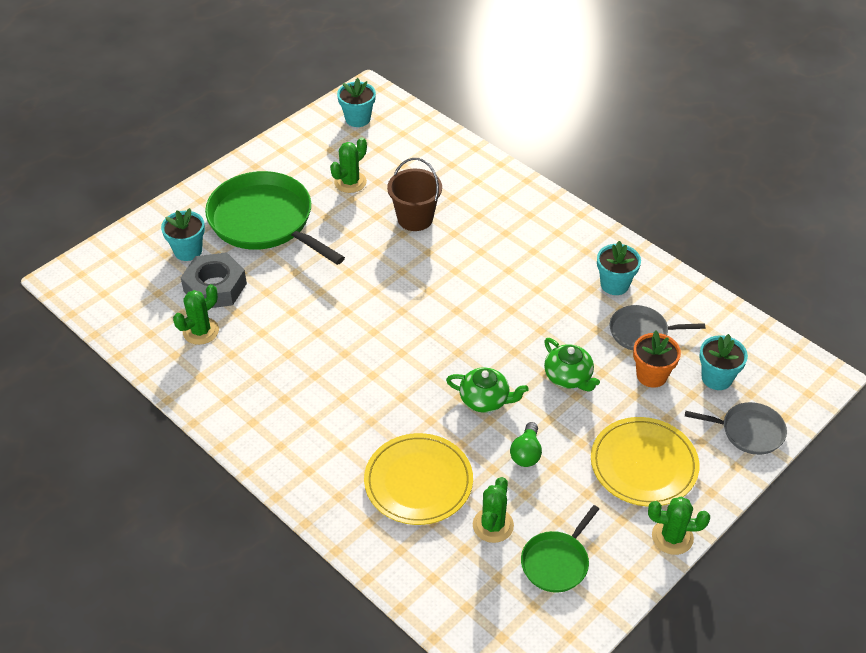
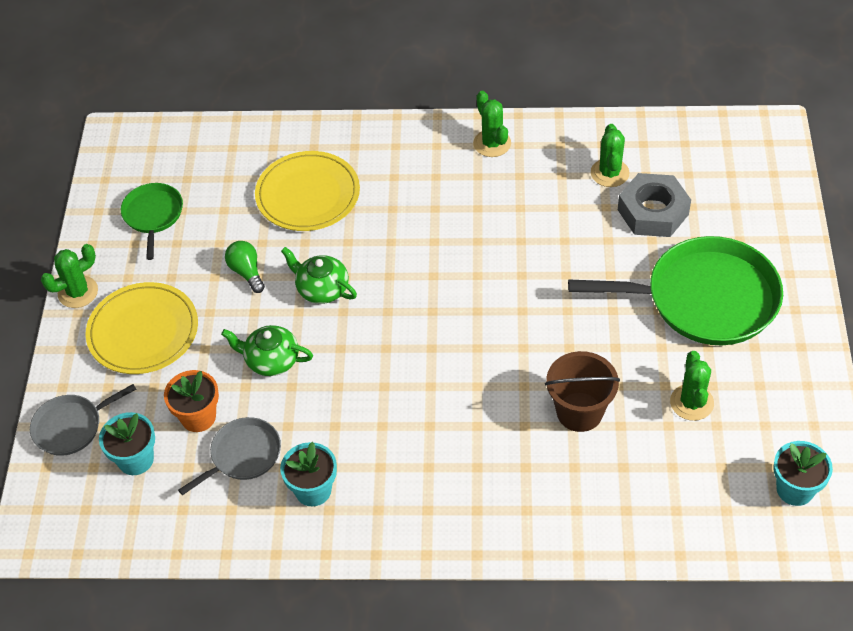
camera: 140 degrees right, 5 degrees up
turquoise flower pot [161,208,205,261] -> none
green teapot [446,367,529,413] -> green teapot turned 60 degrees clockwise [281,247,357,304]
green cactus [473,477,514,543] -> green cactus moved to [473,91,511,157]

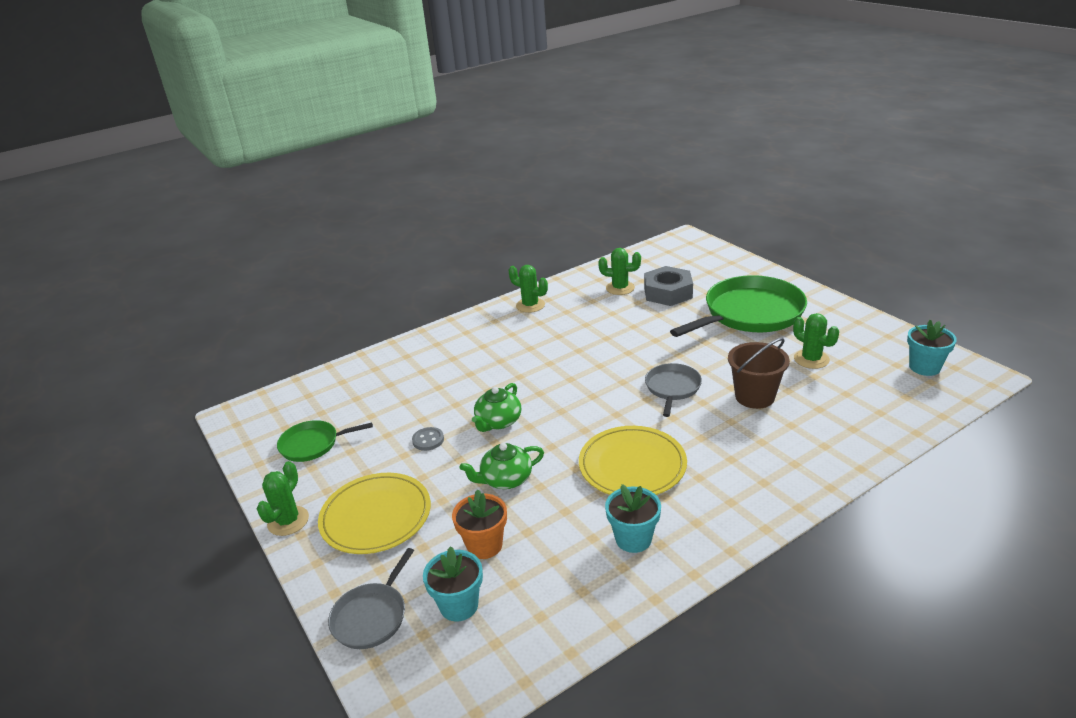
camera: 35 degrees left, 20 degrees down
green pan [121,183,183,260] -> green pan turned 60 degrees counterclockwise [277,420,373,462]
grey pan [178,417,281,495] -> grey pan moved to [645,363,702,417]
green light bulb [225,241,265,293] -> grey button [412,427,444,451]
yellow plate [255,151,360,231] -> yellow plate moved to [579,426,687,495]
green teapot [281,247,357,304] -> green teapot turned 60 degrees counterclockwise [472,383,521,432]
green cactus [591,124,629,187] -> green cactus turned 45 degrees counterclockwise [598,248,641,295]

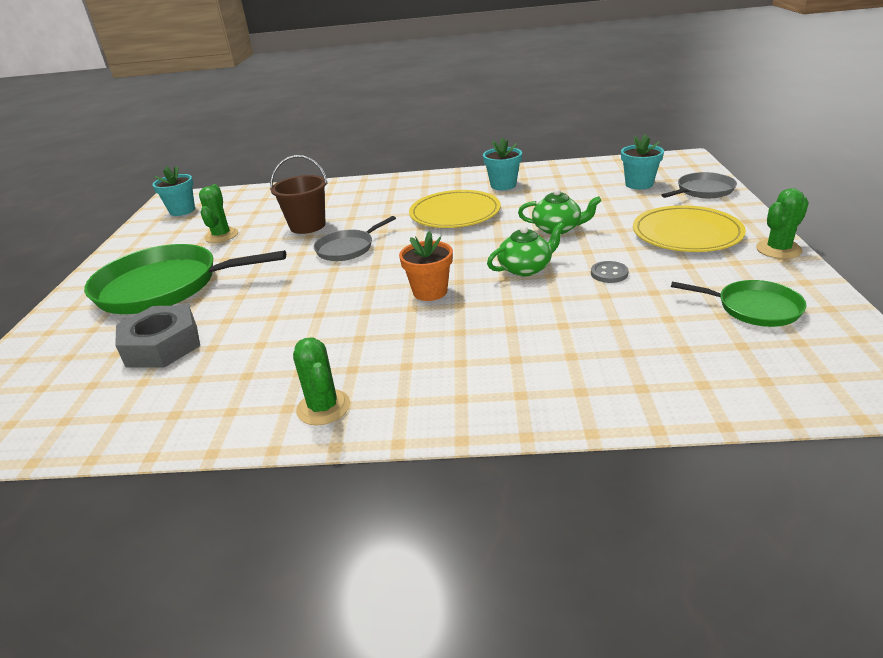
camera: 145 degrees left, 0 degrees up
orange flower pot [452,489,507,559] -> orange flower pot moved to [399,231,453,301]
green cactus [598,248,641,295] -> none

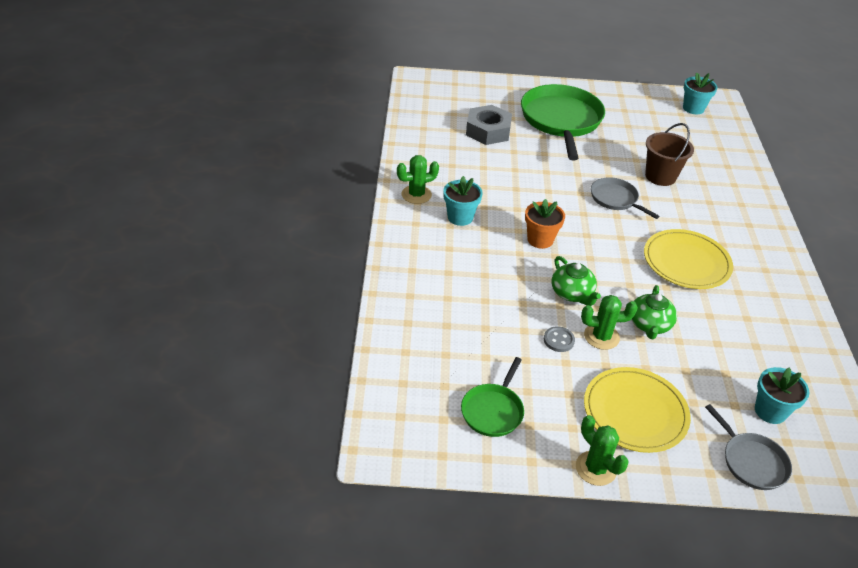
camera: 85 degrees right, 10 degrees up
green cactus [199,184,238,243] -> green cactus moved to [581,295,638,350]
turquoise flower pot [483,138,522,190] -> turquoise flower pot moved to [443,176,483,226]

